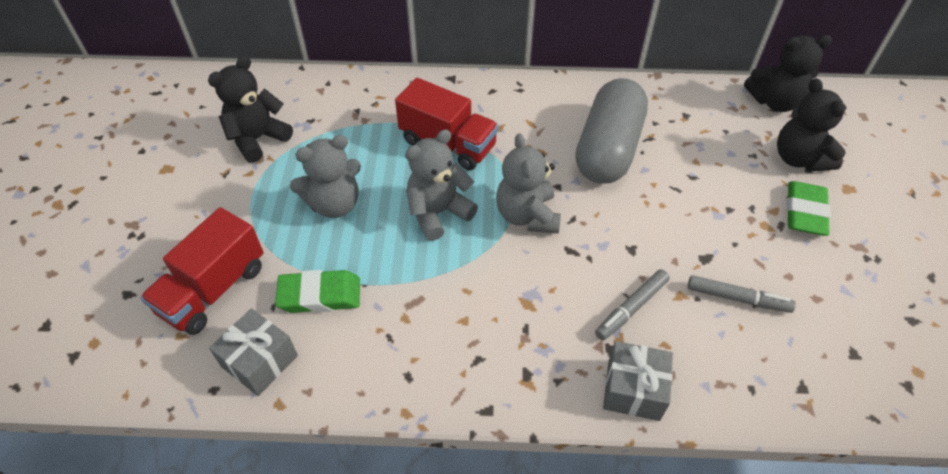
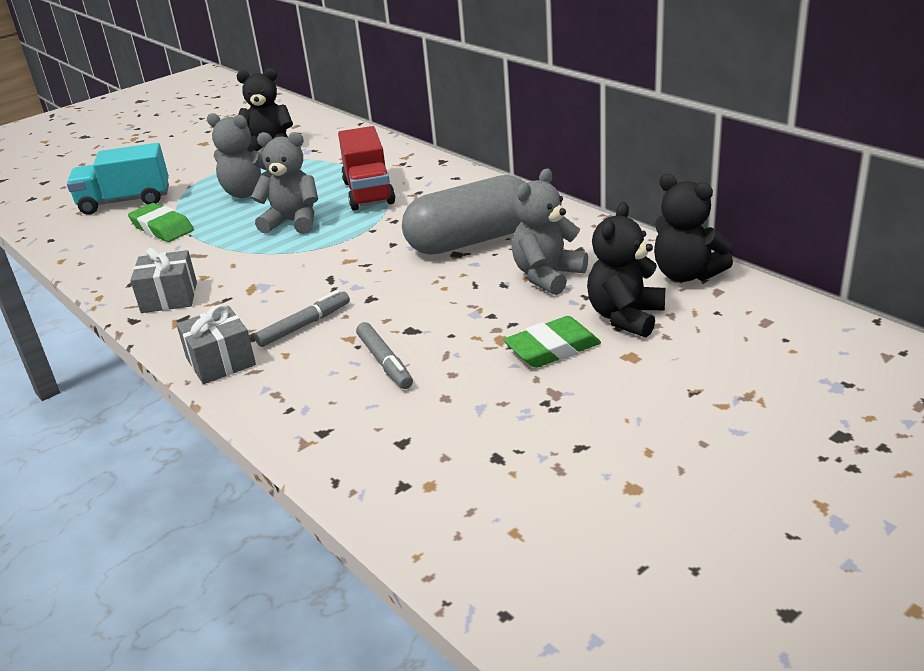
camera: 50 degrees right, 20 degrees down
red truck [140,207,264,335] -> turquoise truck [67,143,169,215]
grey gift [209,308,298,396] -> grey gift moved to [130,248,197,313]
grey teddy bear [496,133,561,233] -> grey teddy bear moved to [512,168,588,295]
grey marker [595,269,670,340] -> grey marker turned 135 degrees clockwise [254,290,350,347]

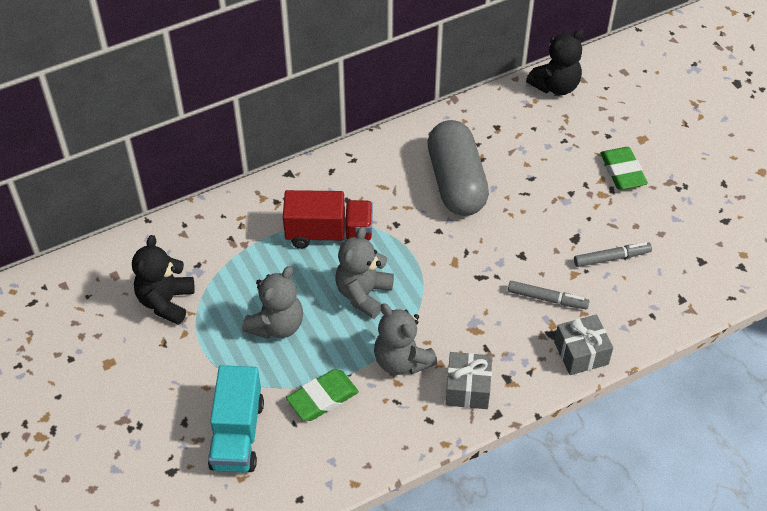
camera: 80 degrees left, 20 degrees up
grey marker [254,290,350,347] -> grey marker turned 135 degrees clockwise [508,281,590,309]
grey teddy bear [512,168,588,295] -> grey teddy bear moved to [374,303,437,375]
black teddy bear [587,202,665,337] -> none

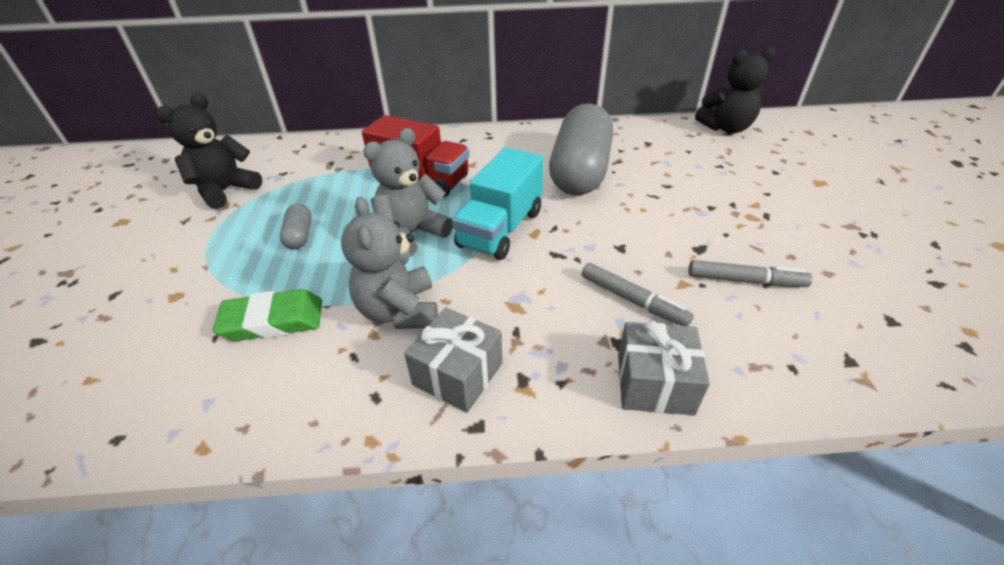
camera: 25 degrees right, 10 degrees down
turquoise truck [208,365,264,472] -> turquoise truck moved to [452,147,544,260]
grey teddy bear [242,266,303,339] -> grey capsule [280,204,312,249]
green eraser [600,147,648,190] -> none

